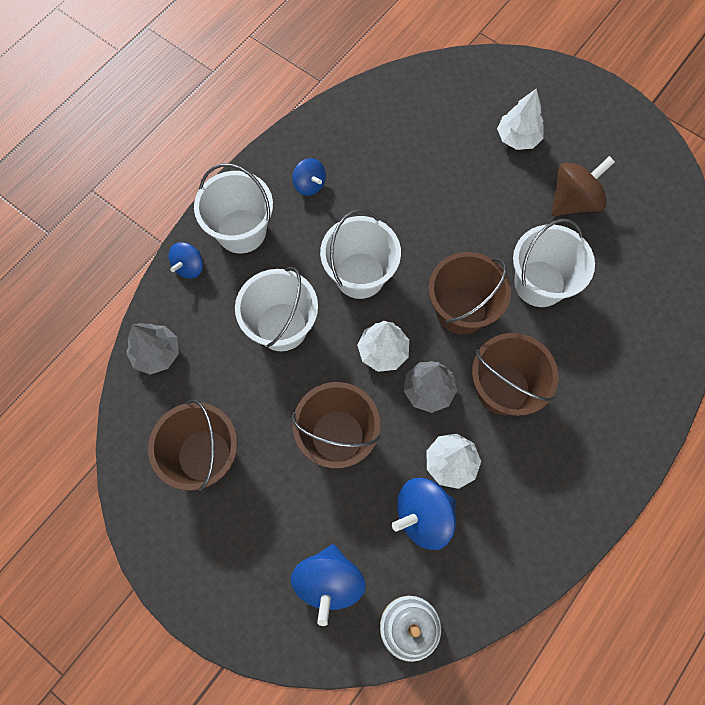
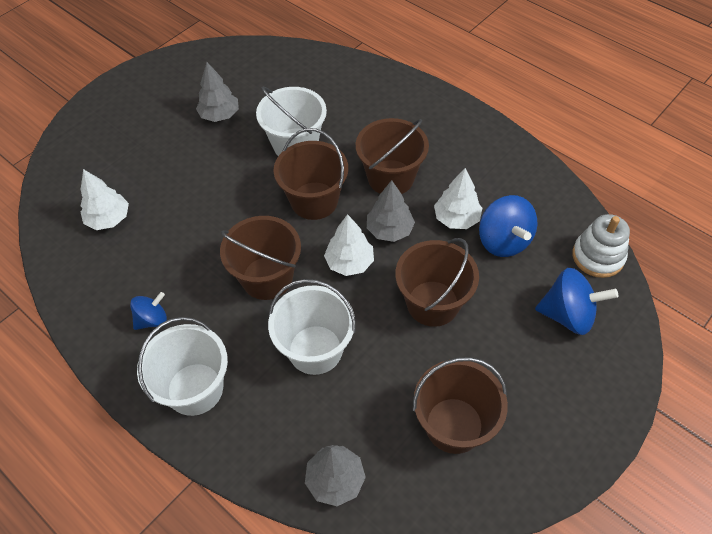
camera: 85 degrees left, 15 degrees down
blue spinning top [169,242,203,279] -> none
white bucket [320,209,401,299] -> brown bucket [220,216,301,300]
white tree [497,89,544,150] -> white tree moved to [80,169,129,230]
brown spinning top [551,156,615,216] -> grey tree [196,62,239,122]

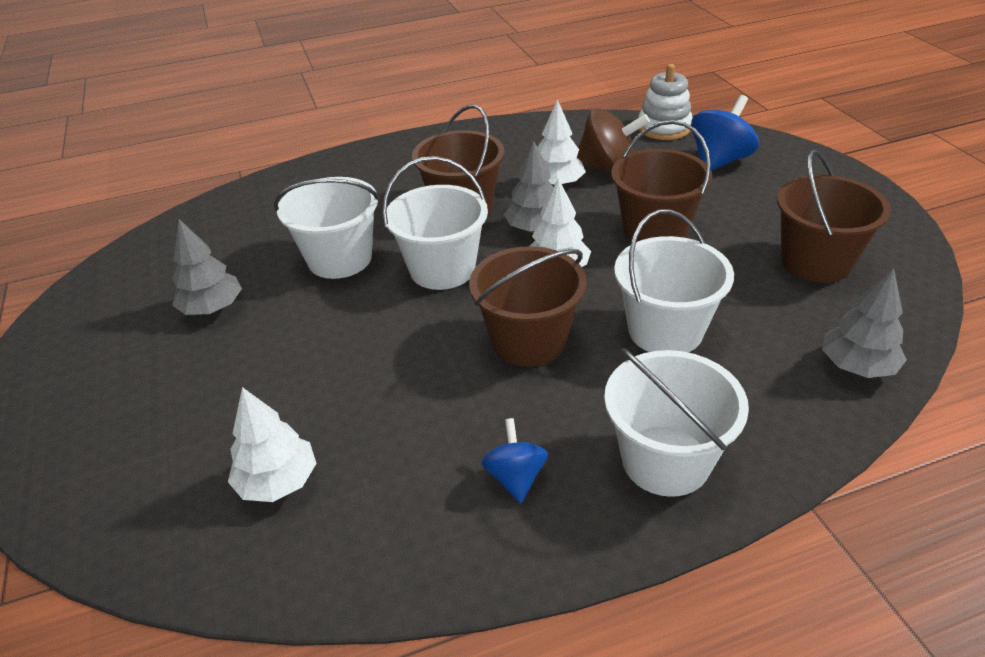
camera: 60 degrees left, 15 degrees down
brown bucket [273,128,348,220] -> white bucket [382,156,488,290]
blue spinning top [479,195,537,257] -> brown spinning top [577,109,650,171]

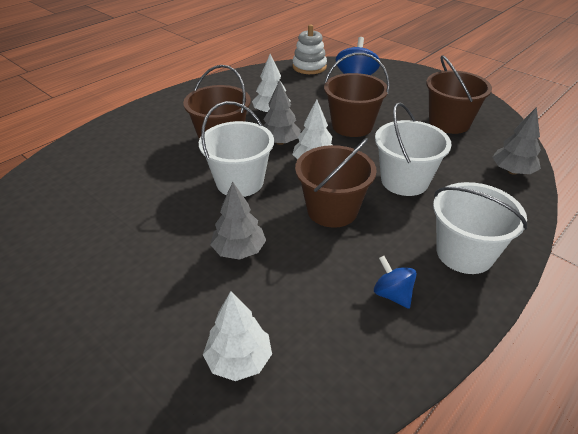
camera: 30 degrees left, 0 degrees up
grey tree [172,219,242,315] -> grey tree moved to [210,182,266,260]
white bucket [274,177,380,279] -> none
brown spinning top [577,109,650,171] -> none

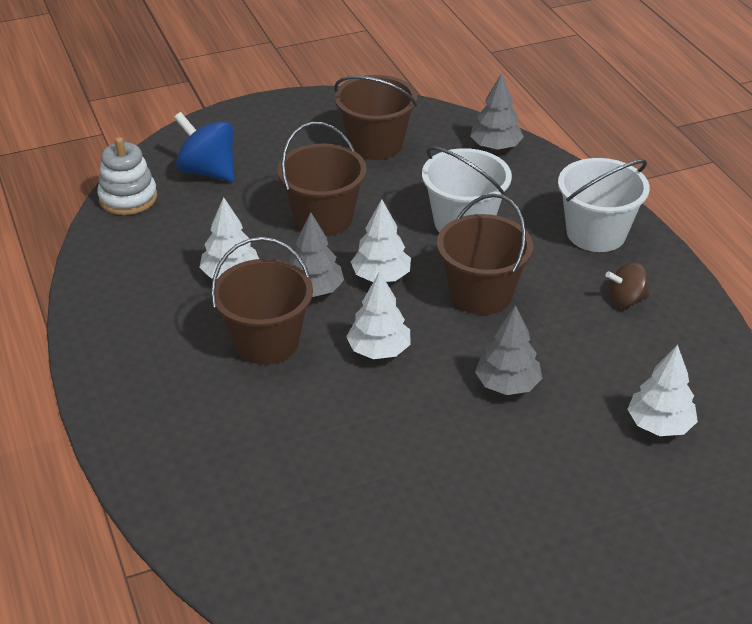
camera: 65 degrees left, 0 degrees up
white bucket [199,101,274,197] -> white tree [346,271,411,359]
blue spinning top [374,256,417,309] -> brown spinning top [606,263,649,307]

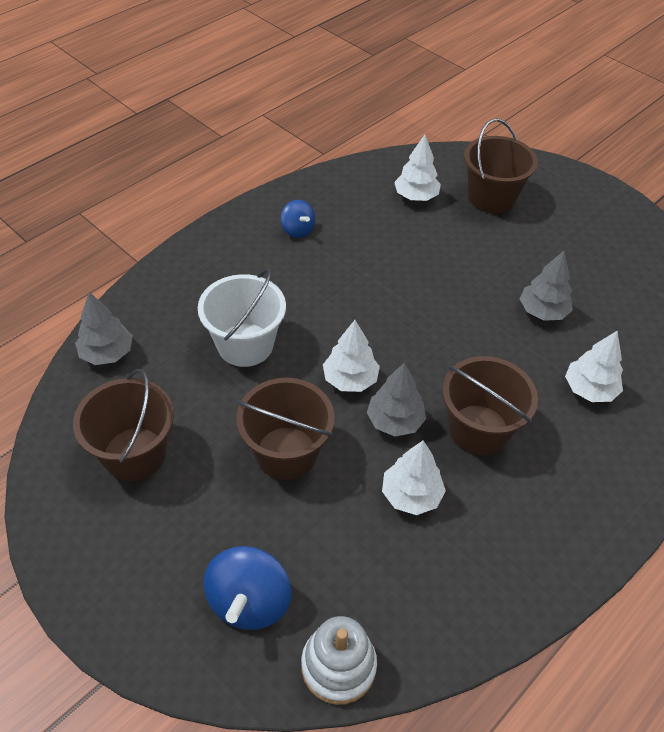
camera: 115 degrees left, 10 degrees up
white tree [346,271,411,359] -> white tree moved to [565,331,623,402]
brown bucket [437,193,533,315] -> brown bucket moved to [464,118,538,214]
grey tree [475,305,542,395] -> grey tree moved to [520,251,573,321]
white bucket [558,158,650,252] -> none
brown spinning top [606,263,649,307] -> blue spinning top [281,200,315,238]

